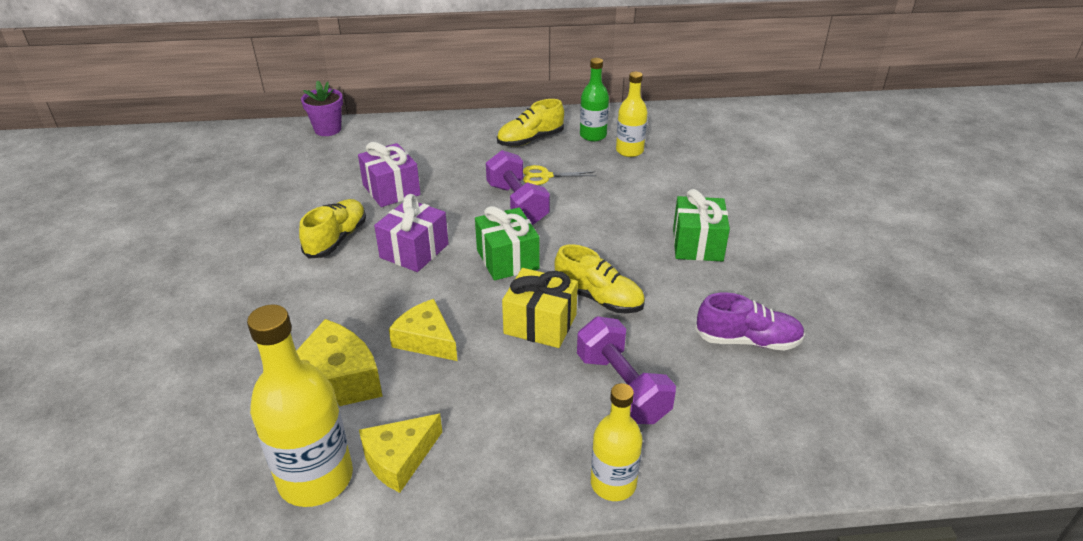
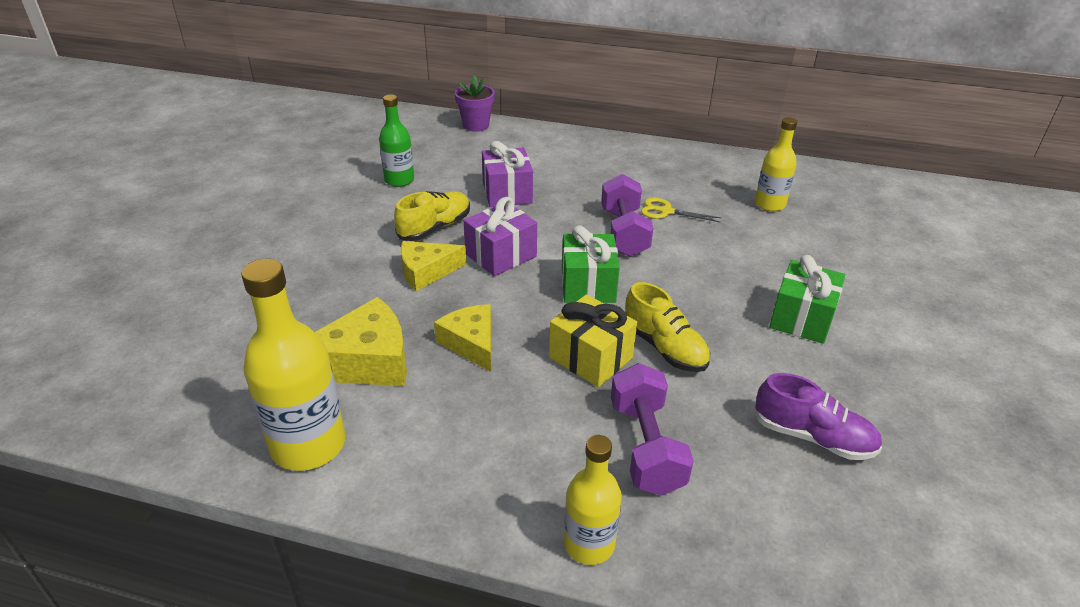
camera: 20 degrees right, 0 degrees up
yellow cheese [359,414,442,493] -> yellow cheese moved to [401,241,466,291]
yellow shoe [497,99,564,147] -> none
green bottle [580,58,609,141] -> green bottle moved to [379,95,414,187]

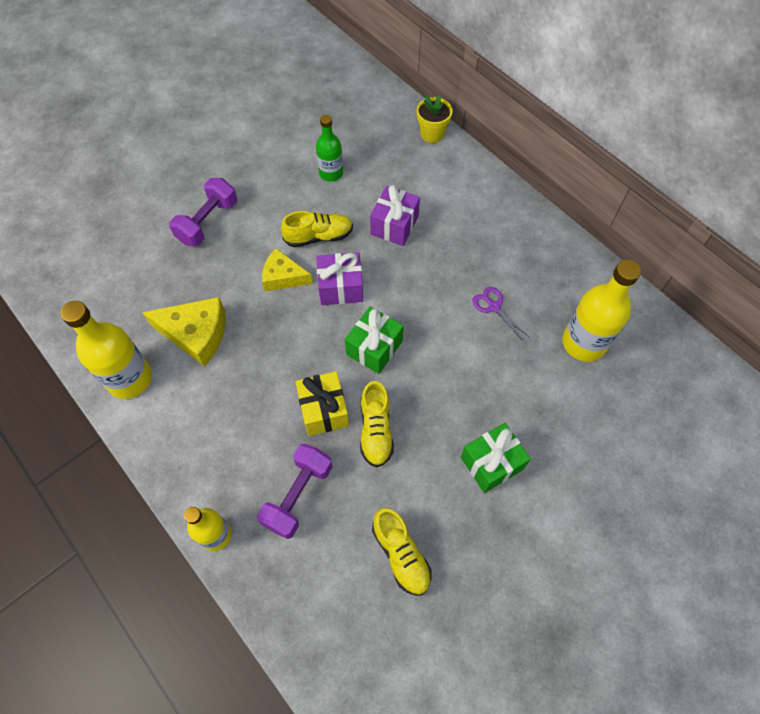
camera: 35 degrees right, 25 degrees up
yellow cheese [434,304,491,372] -> none
purple flower pot [455,75,495,132] -> yellow flower pot [417,95,453,143]
purple dumbbell [601,174,653,257] -> purple dumbbell moved to [169,178,237,247]
yellow scissors [641,198,722,222] -> purple scissors [472,287,529,341]
purple shoe [754,373,882,460] -> yellow shoe [372,508,432,596]
yellow bottle [755,117,797,212] -> yellow bottle [562,260,641,362], size x1.62

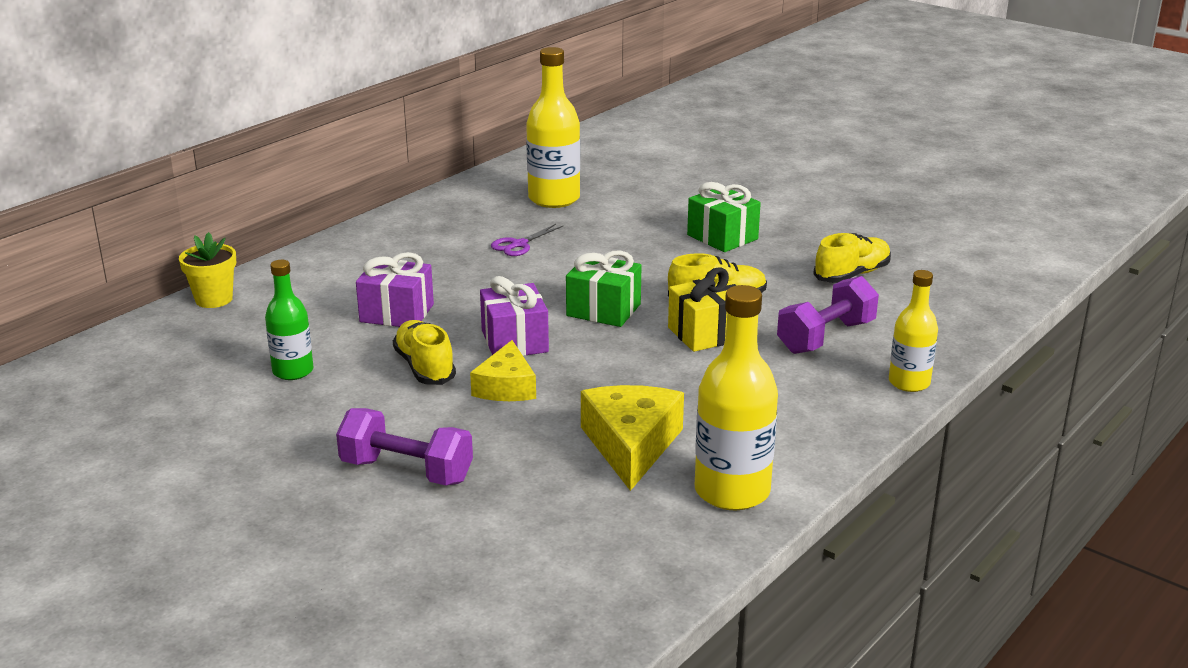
camera: 100 degrees left, 35 degrees down
purple dumbbell [257,444,332,539] -> purple dumbbell turned 60 degrees counterclockwise [777,276,879,354]

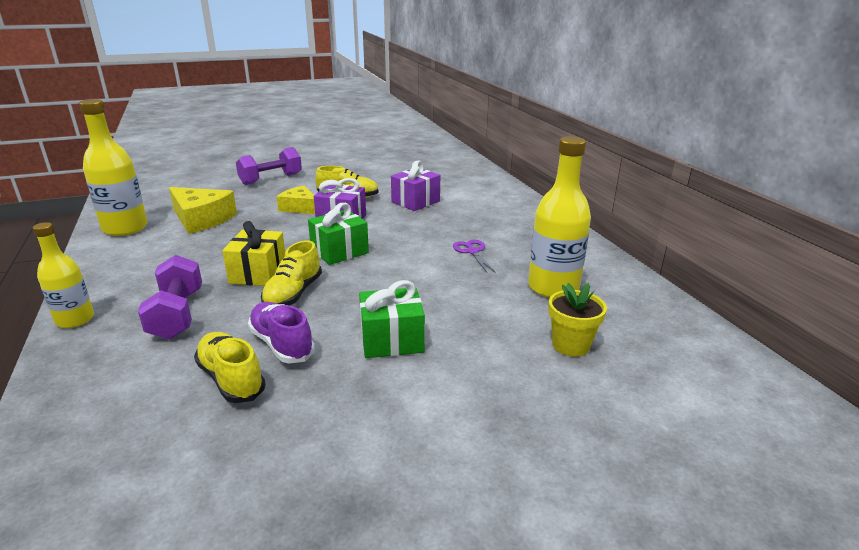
camera: 120 degrees right, 0 degrees up
yellow flower pot [179,232,236,308] -> yellow flower pot moved to [548,283,607,357]
green bottle [265,260,314,380] -> none
yellow shoe [813,233,891,283] -> yellow shoe turned 150 degrees clockwise [194,332,266,403]
none -> purple shoe [248,302,315,363]

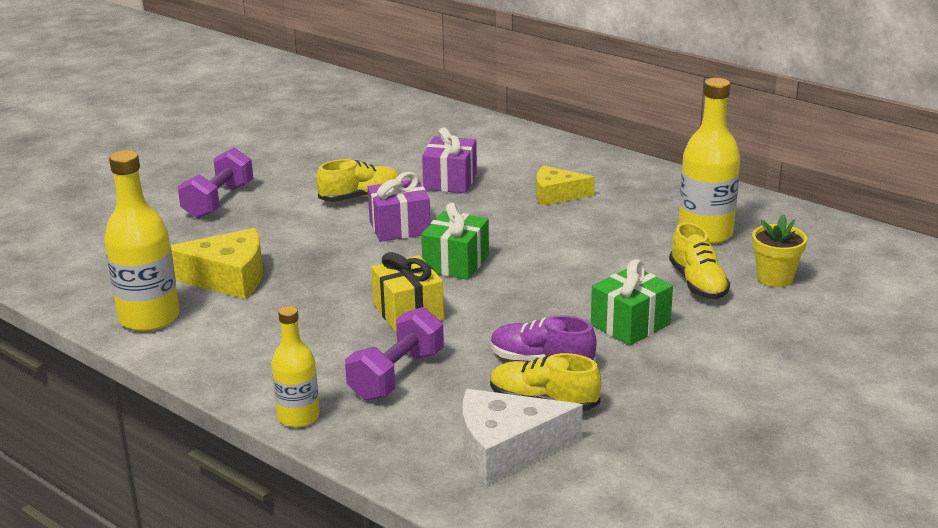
camera: 30 degrees left, 0 degrees up
purple dumbbell [138,255,202,340] -> purple dumbbell turned 75 degrees clockwise [345,307,444,401]
yellow shoe [261,241,322,305] -> yellow shoe moved to [669,223,730,299]
yellow cheese [276,186,315,214] -> yellow cheese moved to [536,165,595,206]
purple scissors [453,240,496,273] -> none
none -> white cheese [463,389,583,485]

